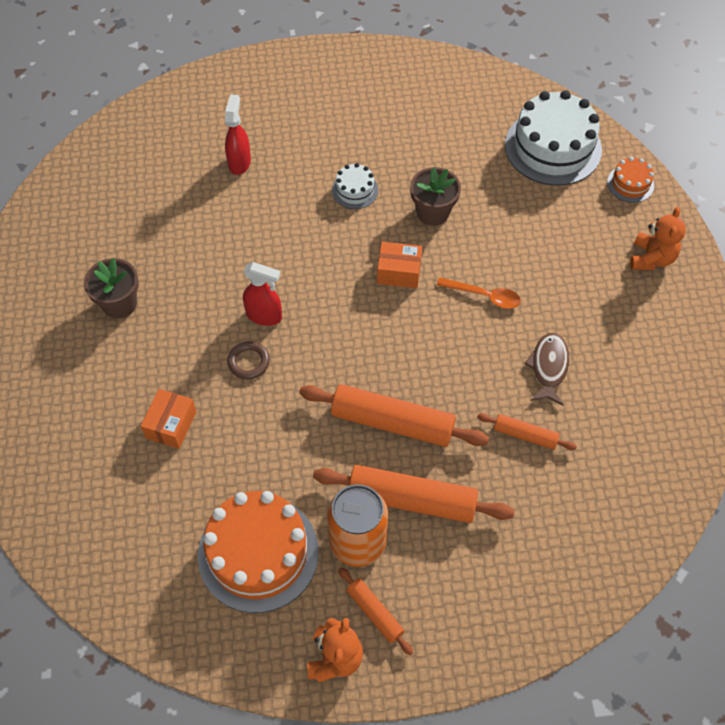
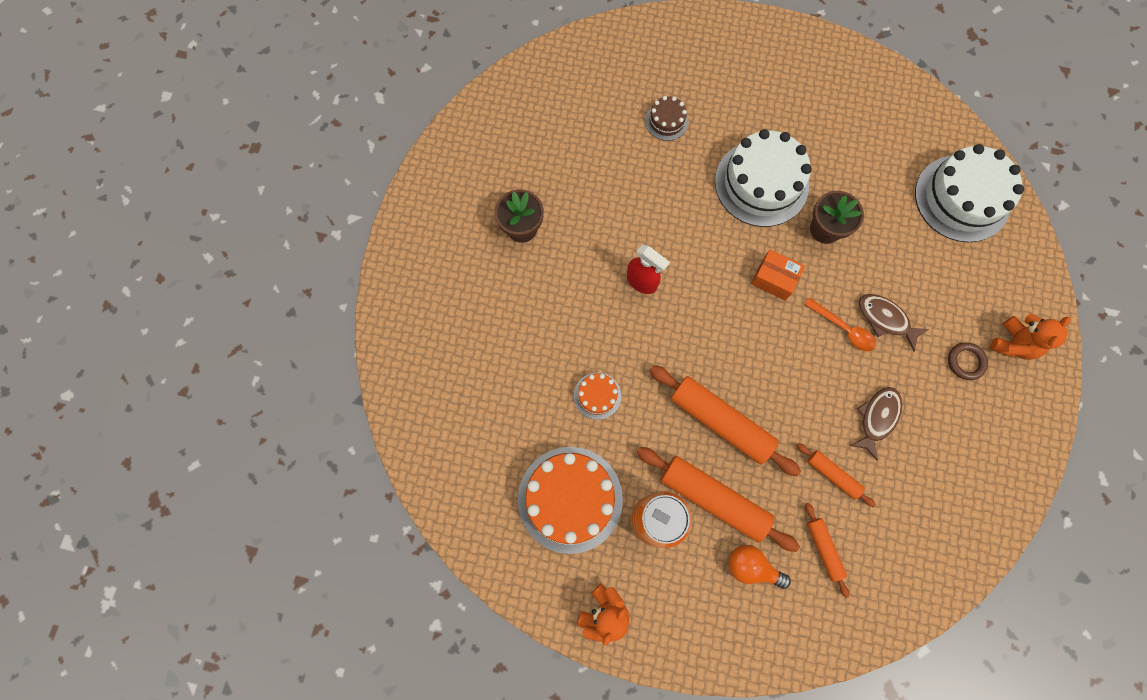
camera: 20 degrees right, 15 degrees up
orange box [141,389,197,449] -> none
red spray bottle [225,94,251,175] -> brown cake [645,96,688,141]
brown ring [227,341,270,379] -> brown ring moved to [948,342,988,380]
white cake [332,163,378,209] -> white cake [715,129,812,227], size x2.12
orange rolling pin [339,567,413,655] -> orange rolling pin moved to [805,503,849,598]
orange cake [607,157,654,203] -> orange cake moved to [574,373,621,420]
none -> orange light bulb [729,545,791,589]
none -> brown fish [858,294,929,352]

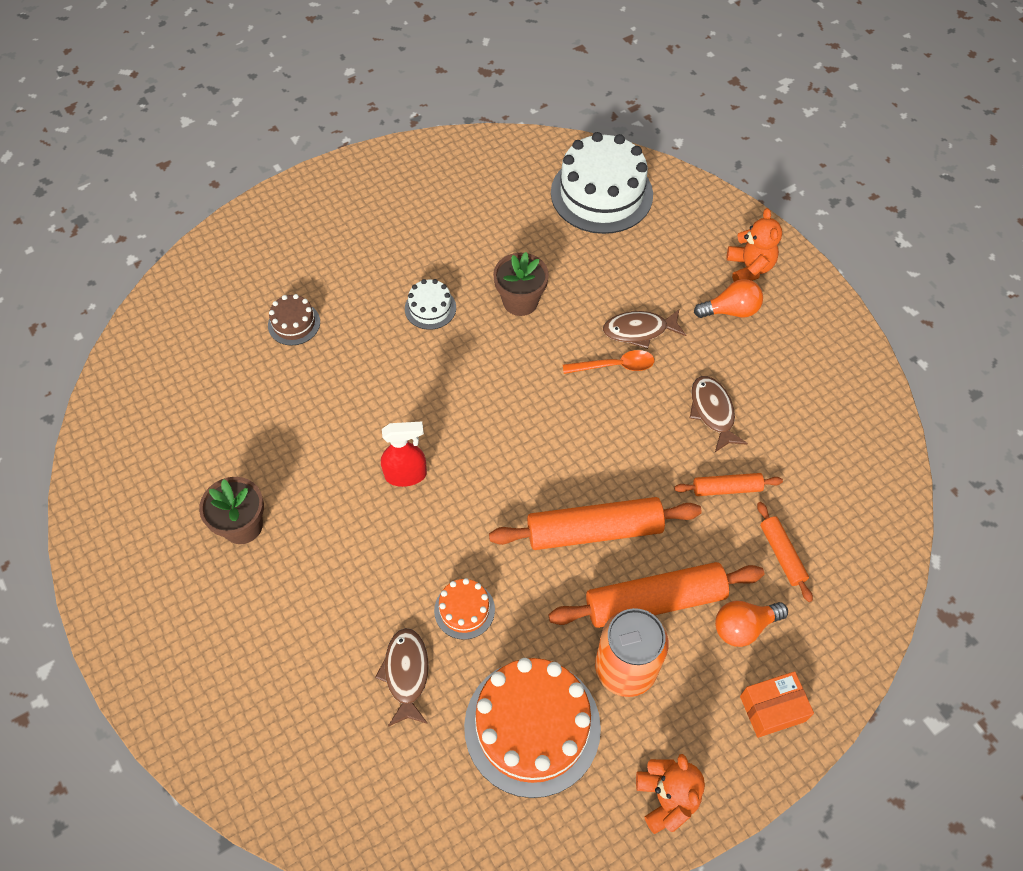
camera: 45 degrees left, 15 degrees down
white cake [715,129,812,227] -> white cake [405,279,456,330], size x0.47
orange box [751,249,805,301] -> orange box moved to [740,671,814,738]
orange rolling pin [805,503,849,598] -> orange rolling pin turned 45 degrees clockwise [757,502,813,602]
brown ring [948,342,988,380] -> orange light bulb [694,279,763,318]
none -> brown fish [375,628,429,727]

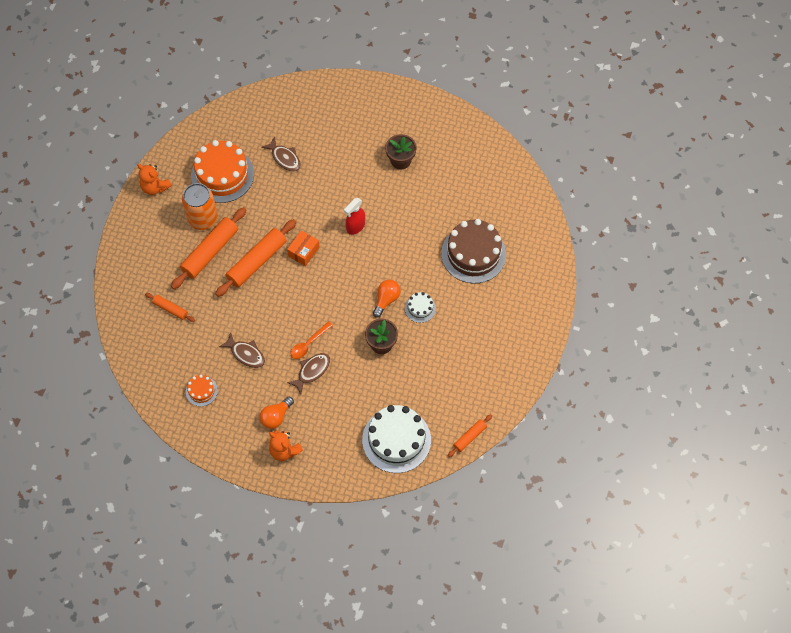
camera: 140 degrees right, 5 degrees up
brown cake [268,294,320,345] -> brown cake [441,219,506,284], size x2.12
orange cake [434,578,495,640] -> orange cake moved to [186,375,218,406]
orange rolling pin [674,473,783,496] -> orange rolling pin moved to [448,414,492,457]
orange light bulb [715,601,788,647] -> orange light bulb moved to [373,280,401,318]
orange box [740,671,814,738] -> orange box moved to [287,230,319,266]

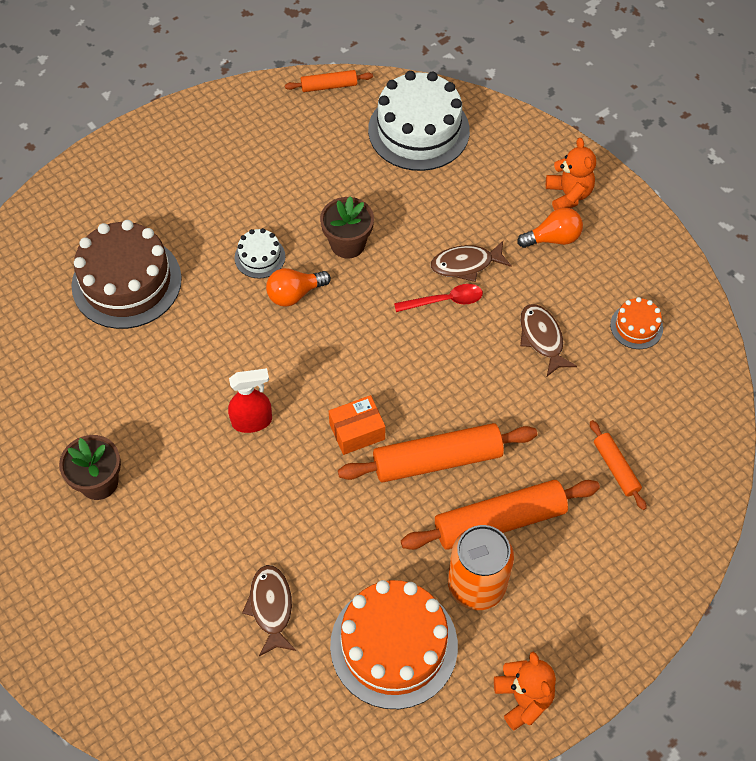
camera: 145 degrees left, 5 degrees down
orange spoon [290,321,333,359] -> red spoon [394,284,483,312]

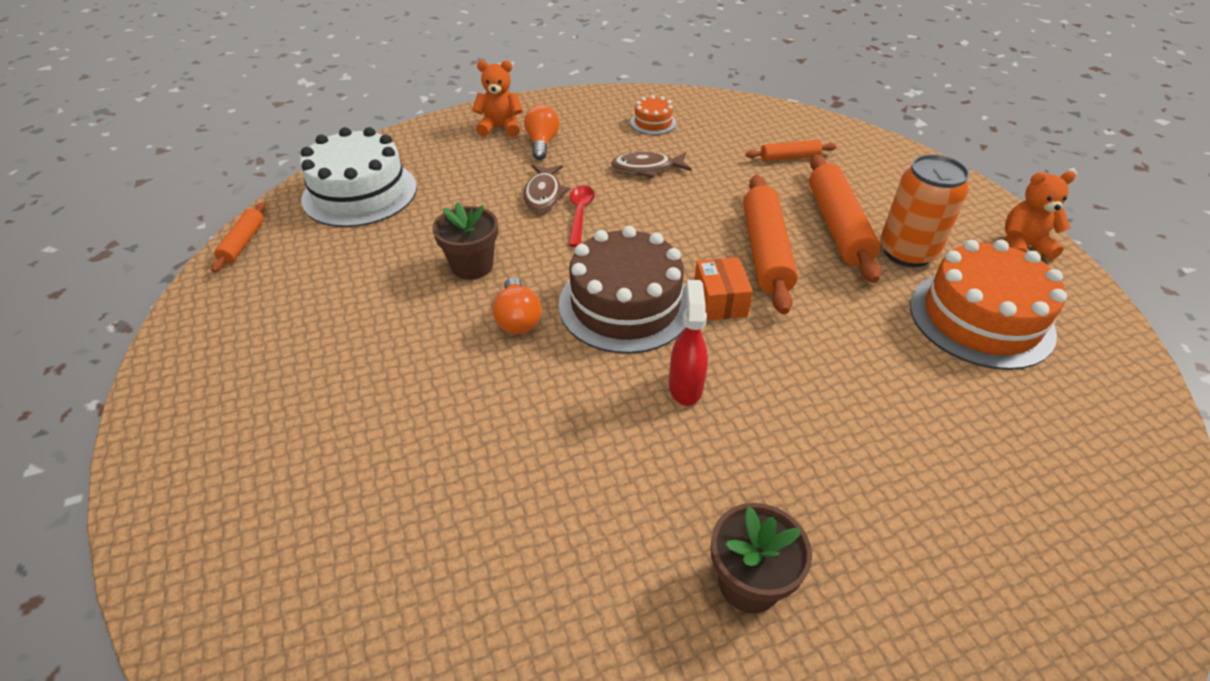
camera: 75 degrees left, 15 degrees down
brown cake [71,220,182,329] -> brown cake moved to [559,226,687,354]
white cake [235,228,286,279] -> none
brown fish [242,565,296,656] -> none

